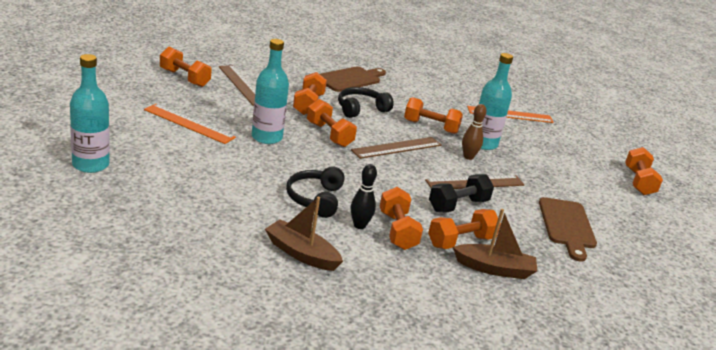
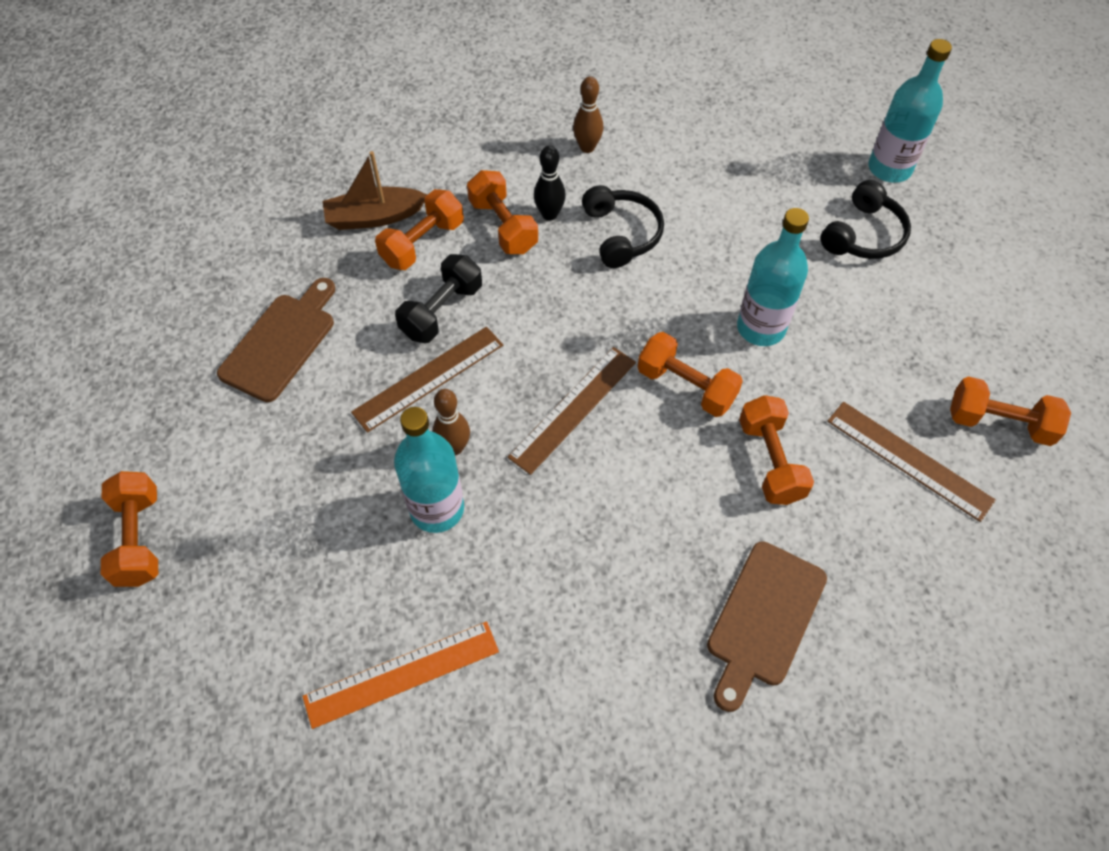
camera: 165 degrees right, 30 degrees up
orange ruler [144,104,236,144] -> none
brown boat [265,197,343,271] -> brown bowling pin [573,76,603,153]
black headphones [338,87,394,118] -> black headphones moved to [820,180,911,259]
orange dumbbell [404,97,463,134] -> none
brown cutting board [539,197,597,262] -> brown cutting board turned 45 degrees clockwise [217,278,335,402]

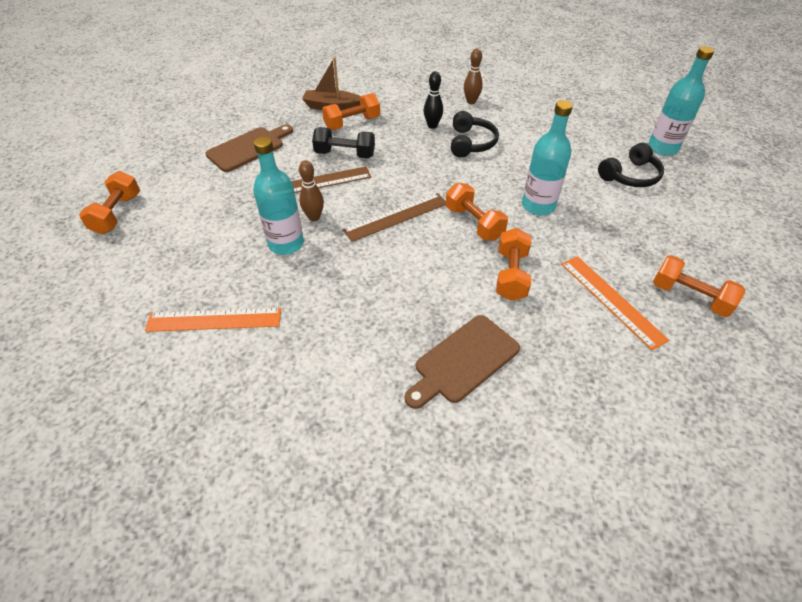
camera: 20 degrees right, 10 degrees down
black dumbbell [395,254,482,343] -> black dumbbell turned 45 degrees clockwise [312,127,375,158]
orange dumbbell [467,170,538,254] -> none
brown ruler [827,402,996,522] -> orange ruler [561,256,669,350]

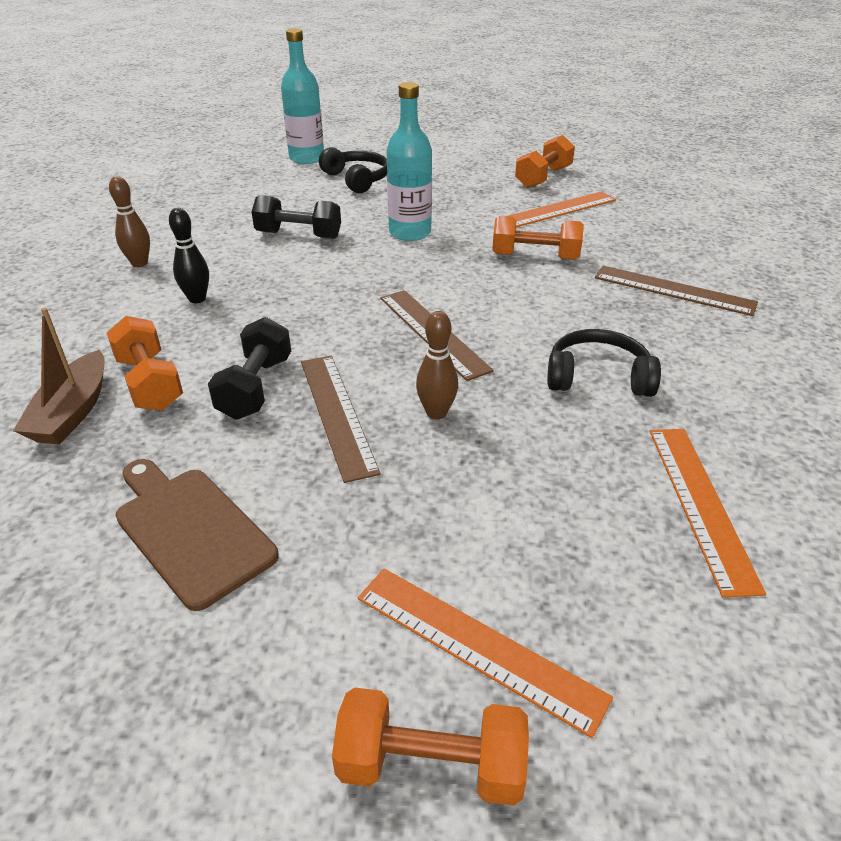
camera: 90 degrees left, 10 degrees down
turquoise bottle [253,137,304,255] -> none
brown cutting board [405,315,520,409] -> brown ruler [595,265,758,316]
orange dumbbell [446,183,508,240] -> none
black headphones [451,111,499,157] -> black headphones moved to [547,329,661,397]
none -> black dumbbell [251,195,341,239]
none -> orange ruler [358,568,613,738]

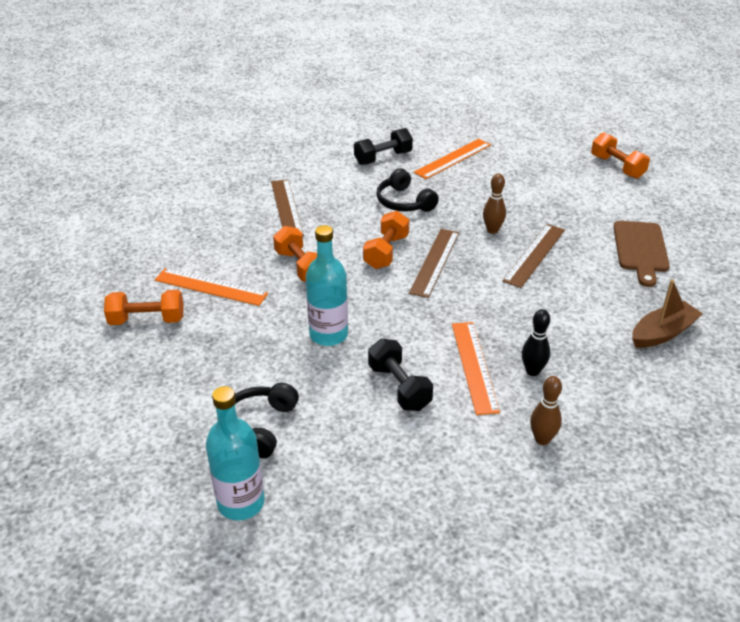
camera: 130 degrees left, 0 degrees up
orange dumbbell [107,316,183,411] -> orange dumbbell moved to [363,211,409,269]
black dumbbell [208,317,291,420] -> black dumbbell moved to [354,128,413,165]
orange ruler [358,568,613,738] -> orange ruler moved to [452,322,500,415]

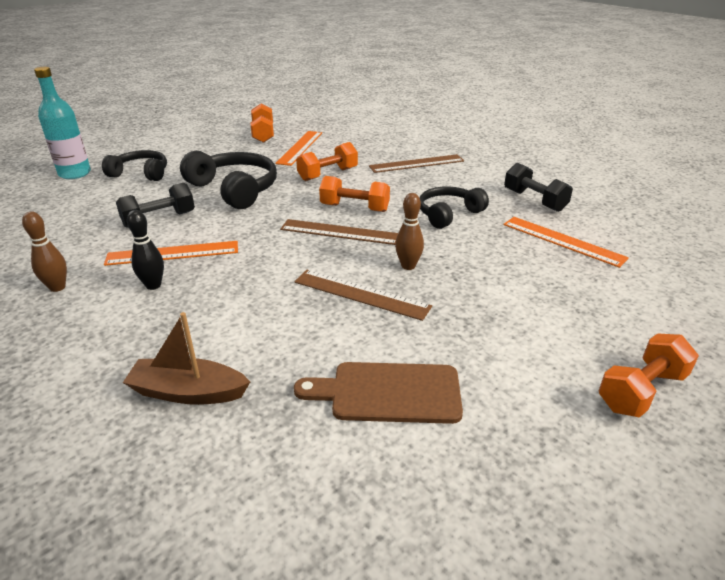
camera: 85 degrees right, 5 degrees down
turquoise bottle [306,225,348,346] -> black headphones [180,151,277,209]
brown boat [632,279,703,348] -> brown boat turned 135 degrees clockwise [123,312,250,405]

